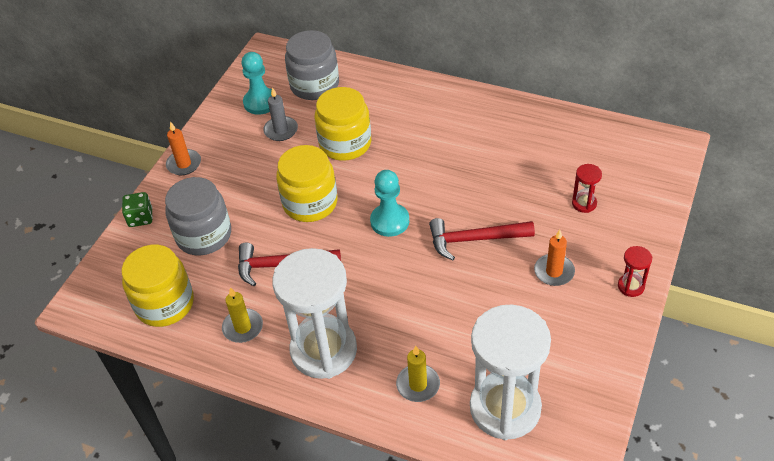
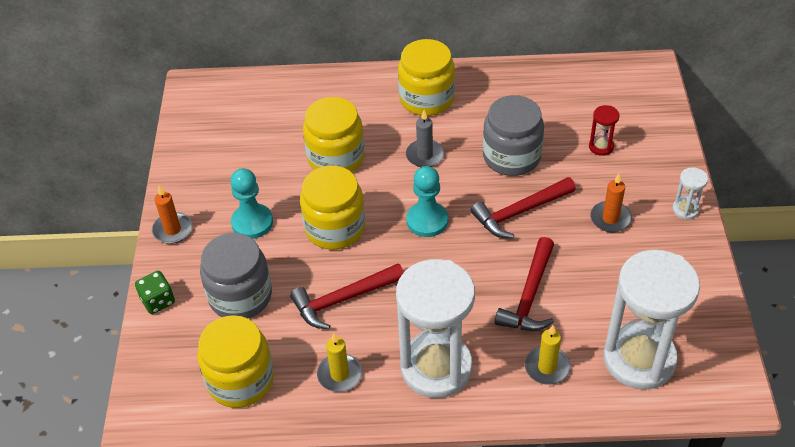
camera: 25 degrees left, 0 degrees up
turquoise pawn [241,52,277,115] -> turquoise pawn moved to [230,168,273,239]
grey candle [263,87,298,141] -> grey candle moved to [406,110,444,167]
grey jar [285,30,339,100] -> grey jar moved to [483,95,544,176]
red hourglass [618,246,652,297] -> white hourglass [672,167,708,220]
none -> yellow jar [398,39,455,116]
none -> red hammer [495,237,554,331]

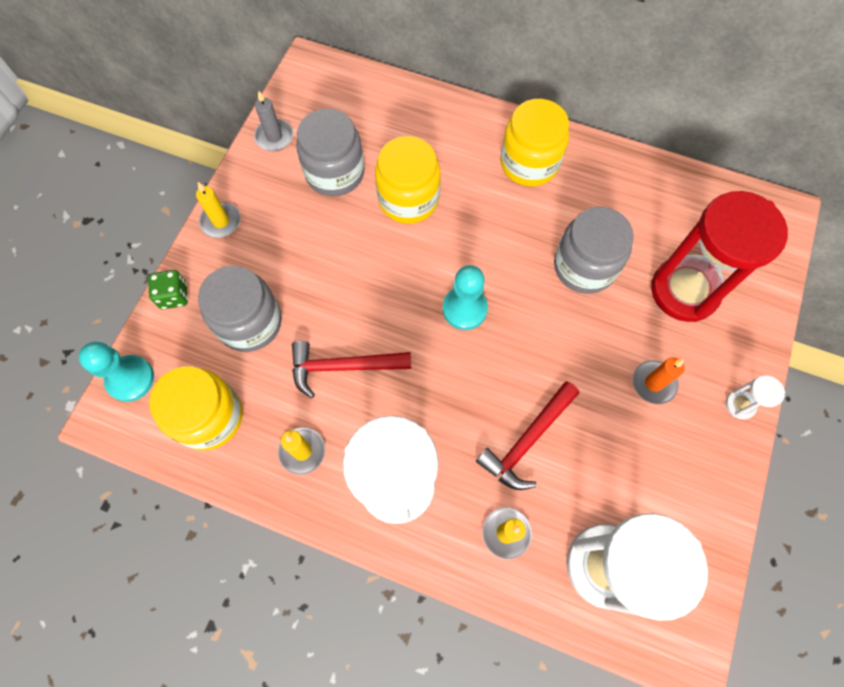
camera: 20 degrees right, 20 degrees up
orange candle [152,186,192,244] -> yellow candle [196,182,241,238]
turquoise pawn [230,168,273,239] -> turquoise pawn moved to [79,342,154,402]
yellow jar [300,166,365,250] -> none
grey candle [406,110,444,167] -> grey candle moved to [254,90,293,151]
red hammer [471,177,576,238] -> none
red hourglass [589,105,620,156] -> red hourglass [651,191,788,322], size x2.45
none -> grey jar [296,108,365,196]

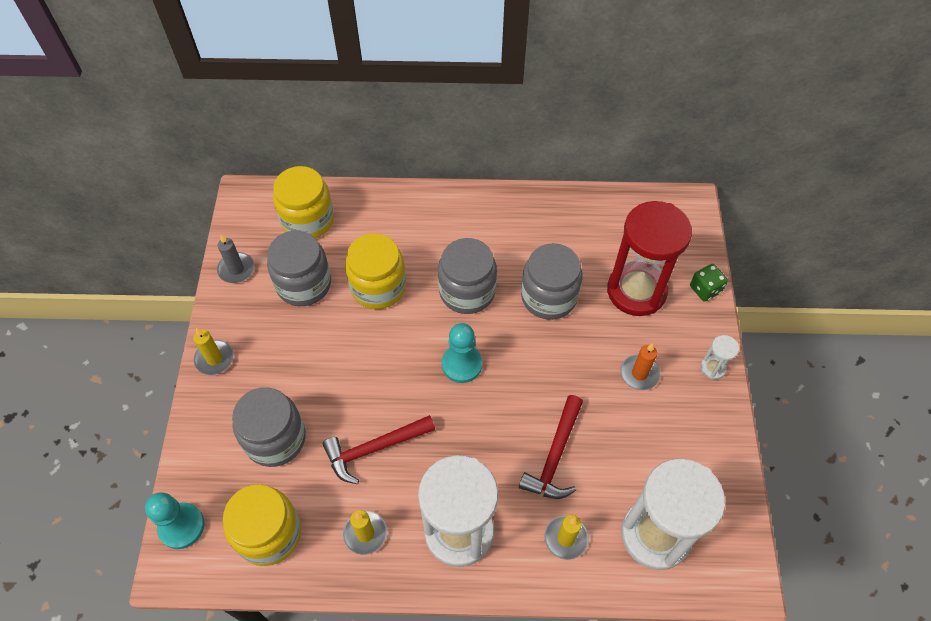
camera: 20 degrees left, 10 degrees down
green dice [148,270,188,310] -> green dice moved to [690,264,728,302]
yellow jar [500,99,569,187] -> yellow jar moved to [273,166,334,238]
none -> grey jar [438,238,497,314]

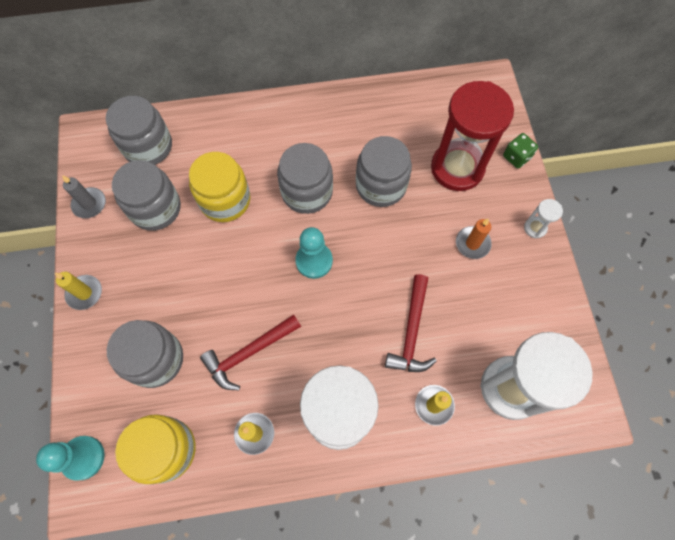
camera: 10 degrees left, 10 degrees up
yellow jar [273,166,334,238] -> grey jar [106,96,172,165]

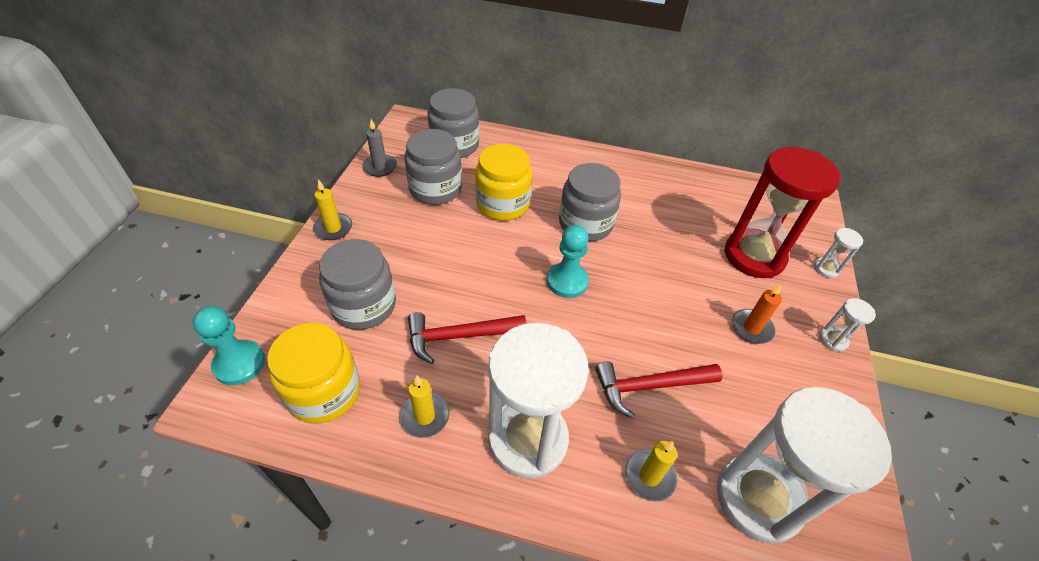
camera: 20 degrees right, 20 degrees down
grey jar [356,136,412,207] -> none
red hammer [385,274,436,372] -> red hammer turned 45 degrees clockwise [595,361,723,418]
green dice [503,133,538,169] -> white hourglass [814,228,863,278]

